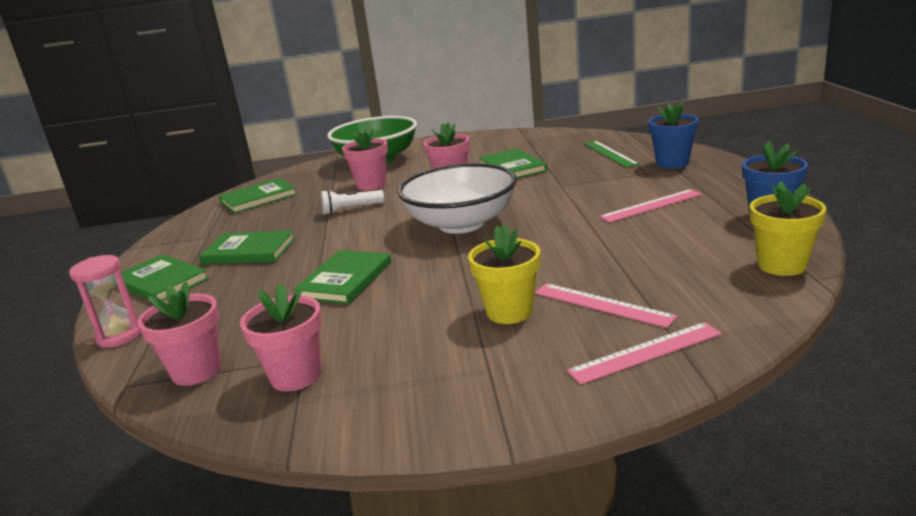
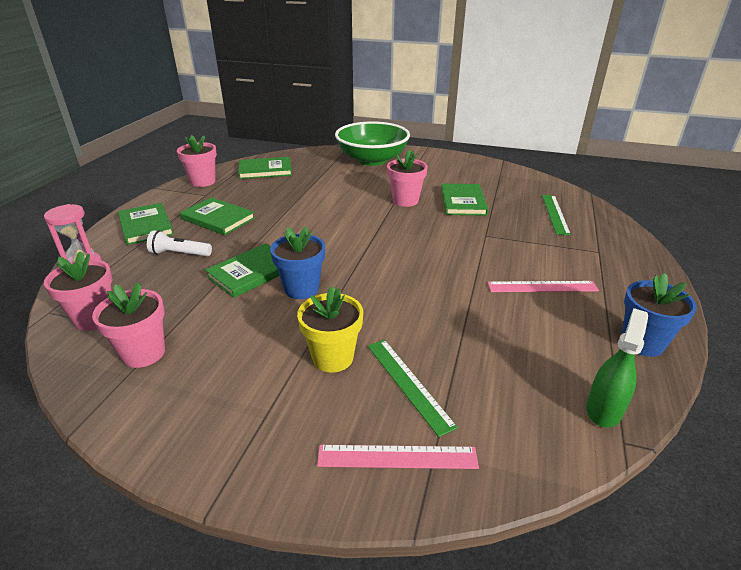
camera: 20 degrees right, 10 degrees up
white flashlight [321,190,384,215] -> white flashlight moved to [147,230,212,256]
pink flower pot [342,129,388,191] -> pink flower pot moved to [177,135,217,187]
white bowl [398,163,517,234] -> none
pink ruler [535,283,677,328] -> green ruler [368,340,458,437]
blue flower pot [648,102,699,169] -> blue flower pot moved to [270,226,325,299]
yellow flower pot [750,181,826,276] -> green spray bottle [586,308,648,428]

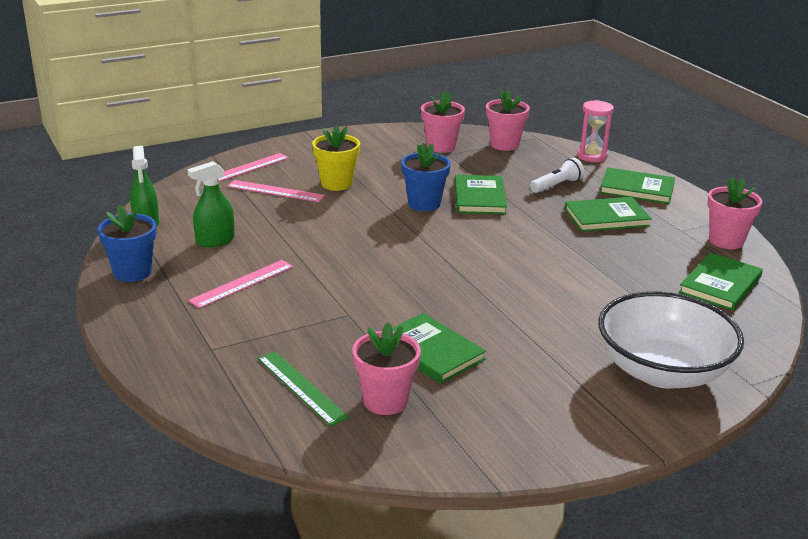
camera: 135 degrees right, 5 degrees down
green bowl [335,121,410,166] -> white bowl [598,291,744,389]
green ruler [368,340,458,437] -> pink ruler [227,180,325,202]
pink flower pot [387,150,428,207] -> pink flower pot moved to [352,322,421,415]
none -> green spray bottle [187,161,235,247]

